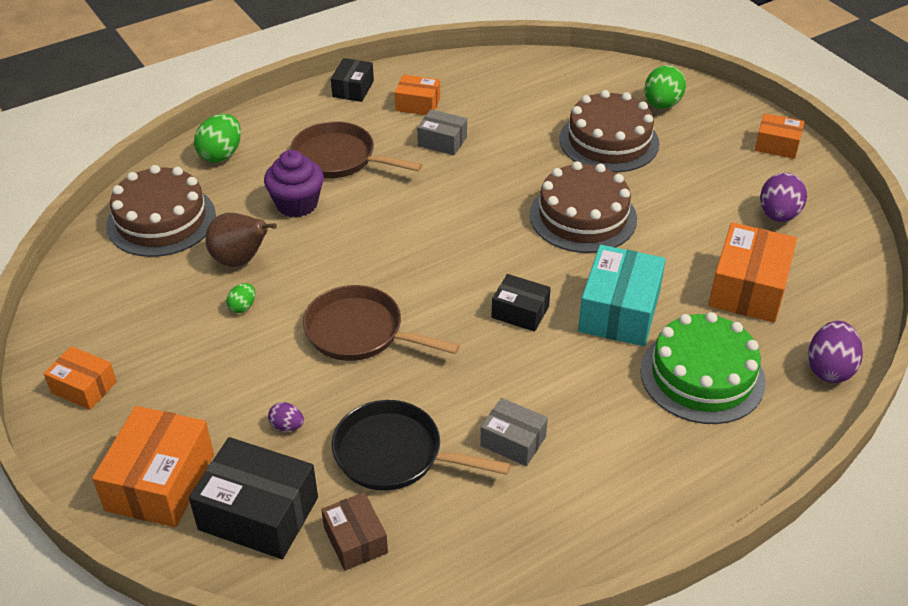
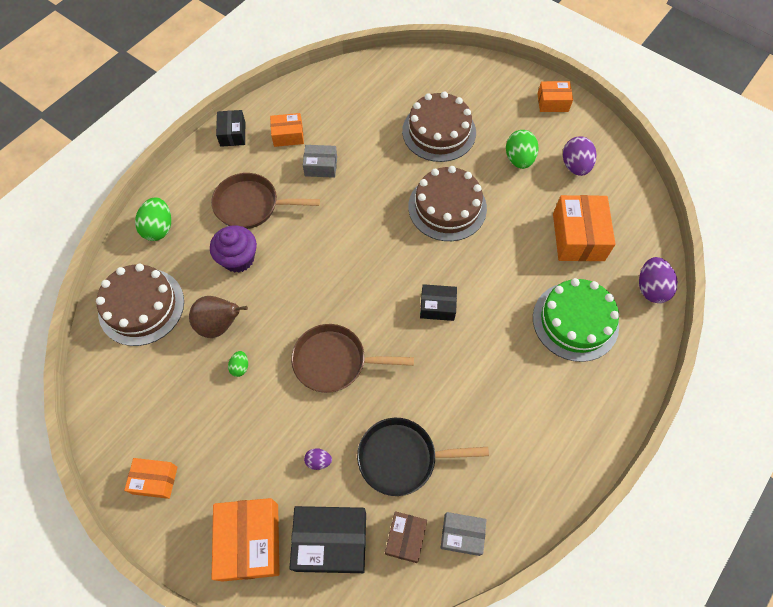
camera: 20 degrees left, 20 degrees up
brown box [321,492,388,571] -> brown box turned 60 degrees clockwise [385,511,427,563]
grey box [480,398,548,466] -> grey box moved to [441,512,487,556]
turquoise box [578,245,666,346] -> none
green egg [644,65,686,109] -> green egg moved to [506,130,539,169]

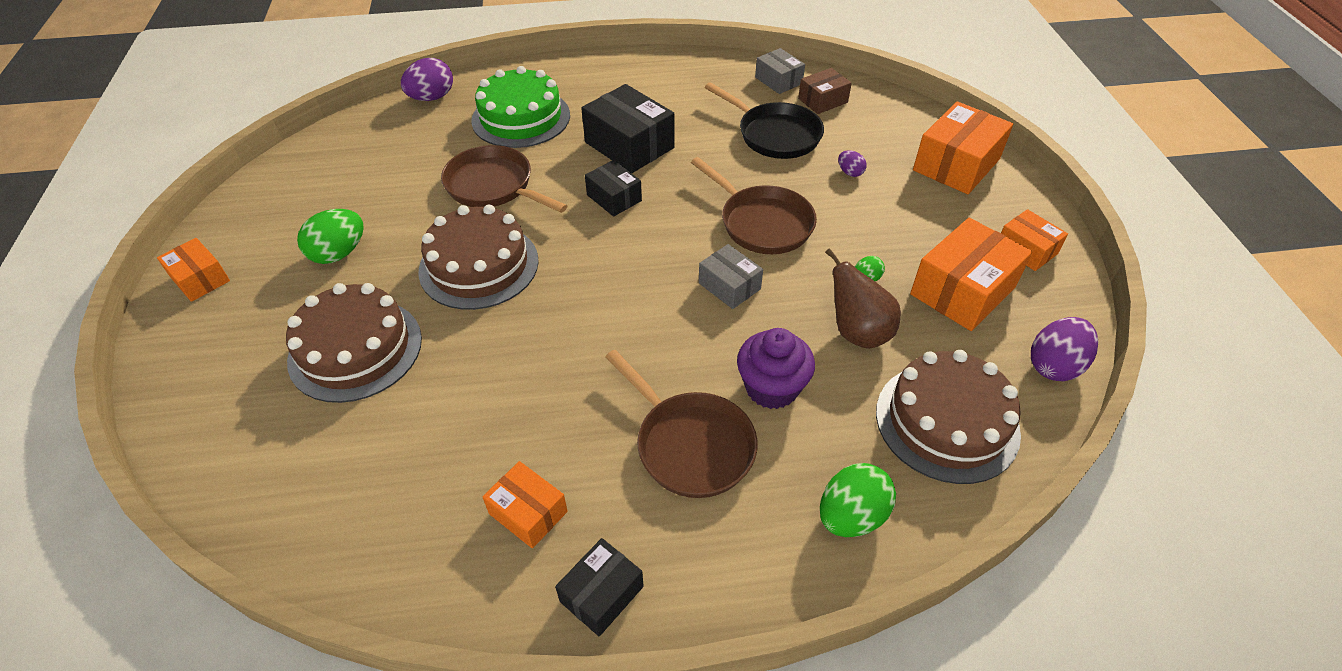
camera: 135 degrees left, 15 degrees down
black box [290,506,366,573] -> black box moved to [581,84,674,173]
grey box [303,145,337,178] -> grey box moved to [699,244,763,309]
orange box [553,195,615,261] -> orange box moved to [910,218,1032,331]
purple egg [563,136,596,176] -> purple egg moved to [1031,317,1099,381]
none -> brown pan [441,145,567,213]

